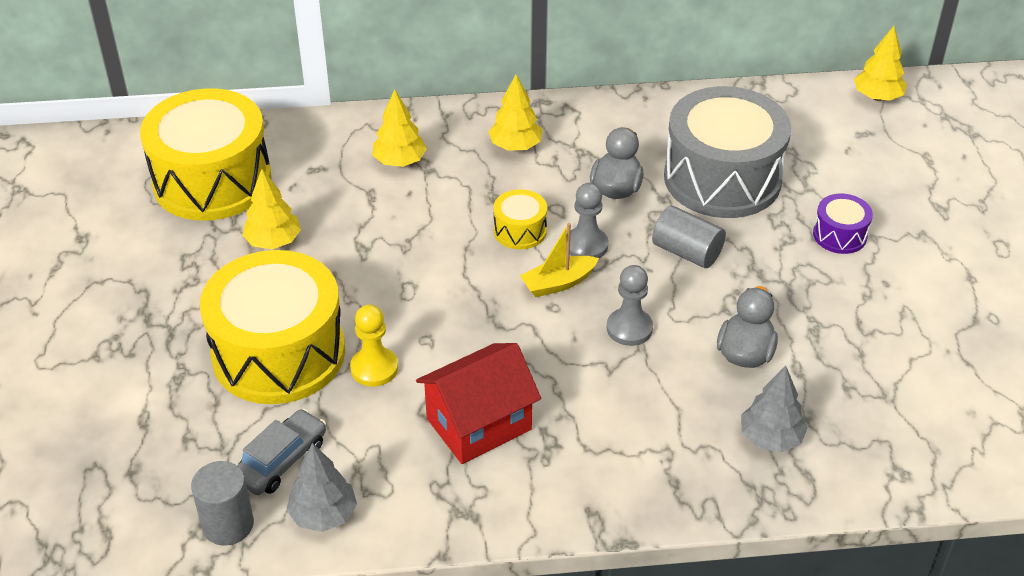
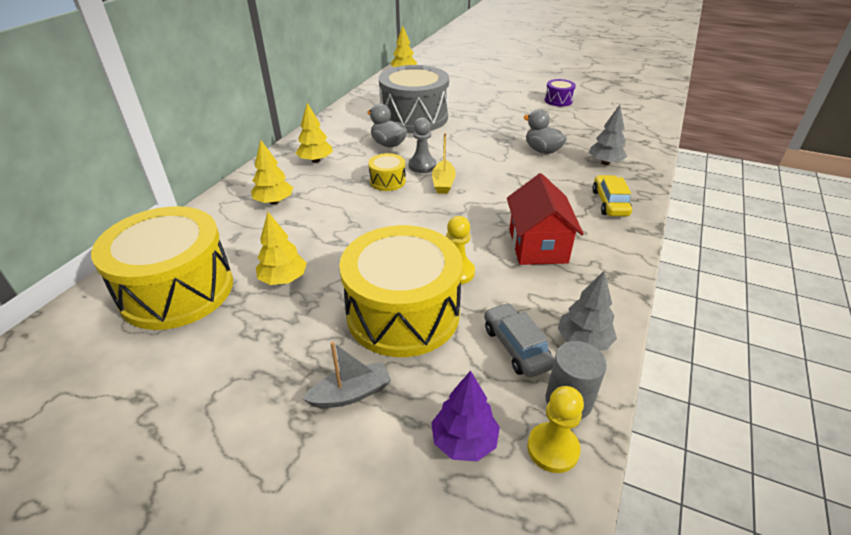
camera: 60 degrees left, 5 degrees down
grey pawn [607,265,653,346] -> none
grey cylinder [652,206,726,268] -> none
purple drum [813,194,873,254] -> purple drum moved to [545,79,576,106]
none -> grey boat [302,341,391,408]
none -> purple tree [431,371,500,461]
none -> yellow pawn [527,386,584,473]
none -> yellow car [592,175,632,216]

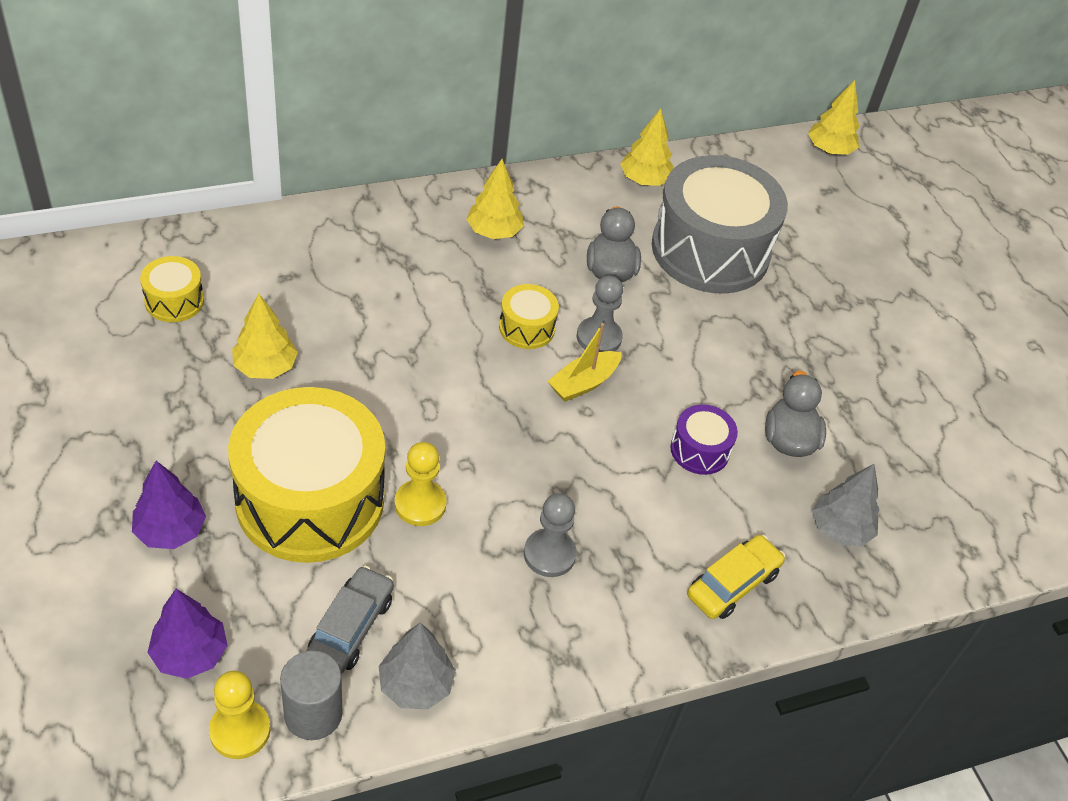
camera: 40 degrees right, 10 degrees up
yellow drum [91,206,233,330] -> yellow drum [140,256,204,322], size x0.44
yellow tree [251,140,293,205] -> yellow tree moved to [620,108,674,186]
grey boat [302,341,391,408] -> purple tree [132,461,206,549]
red house [507,173,584,265] -> grey pawn [524,493,577,577]
purple drum [545,79,576,106] -> purple drum moved to [670,404,738,475]

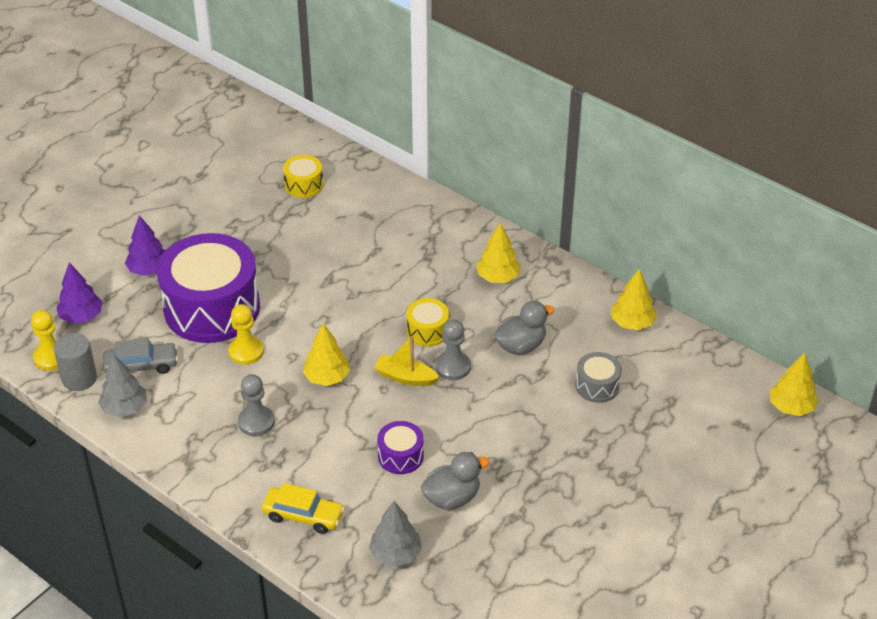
camera: 65 degrees right, 5 degrees down
yellow drum [228,387,385,563] -> purple drum [157,233,260,343]
yellow tree [232,294,298,379] -> yellow tree moved to [303,323,350,386]
grey drum [652,155,788,294] -> grey drum [575,352,622,403], size x0.44

